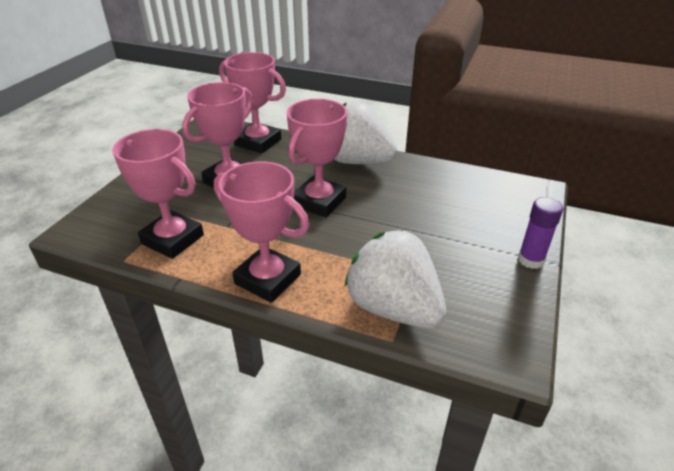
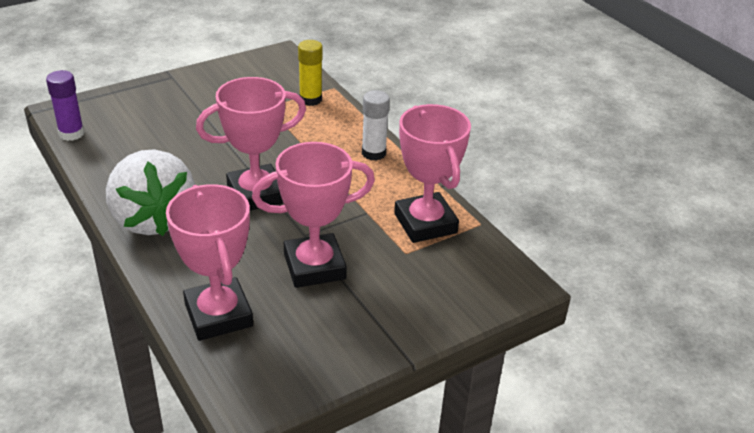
camera: 145 degrees left, 0 degrees up
pink trophy [214,161,309,303] -> white glue stick [362,90,390,161]
white strawberry [344,230,446,328] -> yellow glue stick [298,40,323,106]
purple glue stick [518,197,563,269] -> purple glue stick moved to [46,70,84,141]

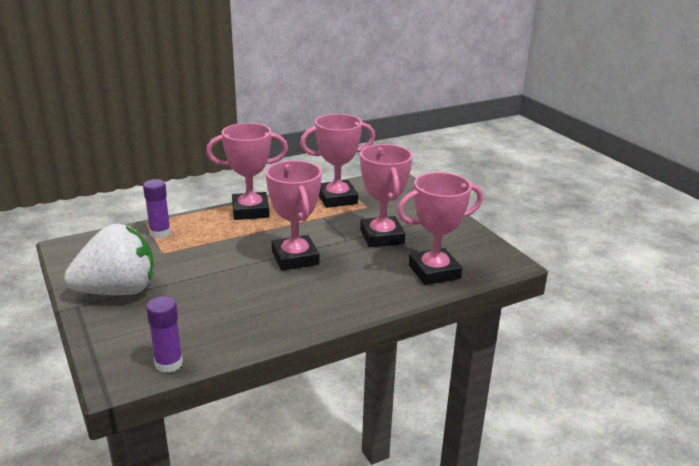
camera: 85 degrees left, 10 degrees down
white strawberry [106,149,195,236] -> white strawberry moved to [64,224,154,295]
yellow glue stick [298,40,323,106] -> purple glue stick [143,179,171,238]
white glue stick [362,90,390,161] -> pink trophy [206,123,288,220]

